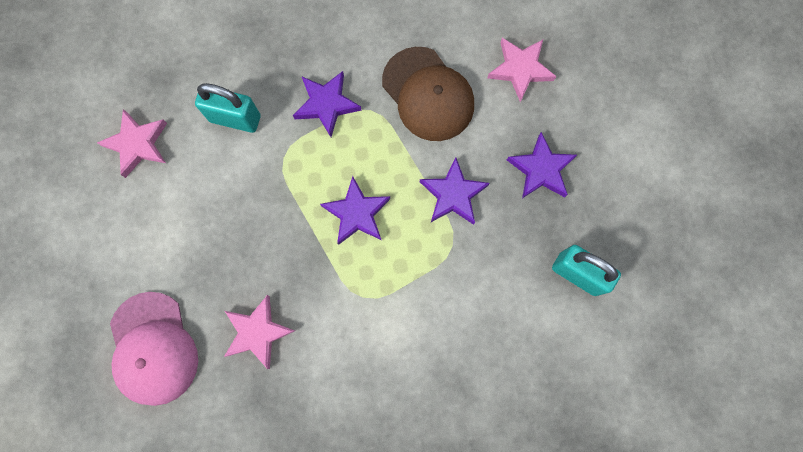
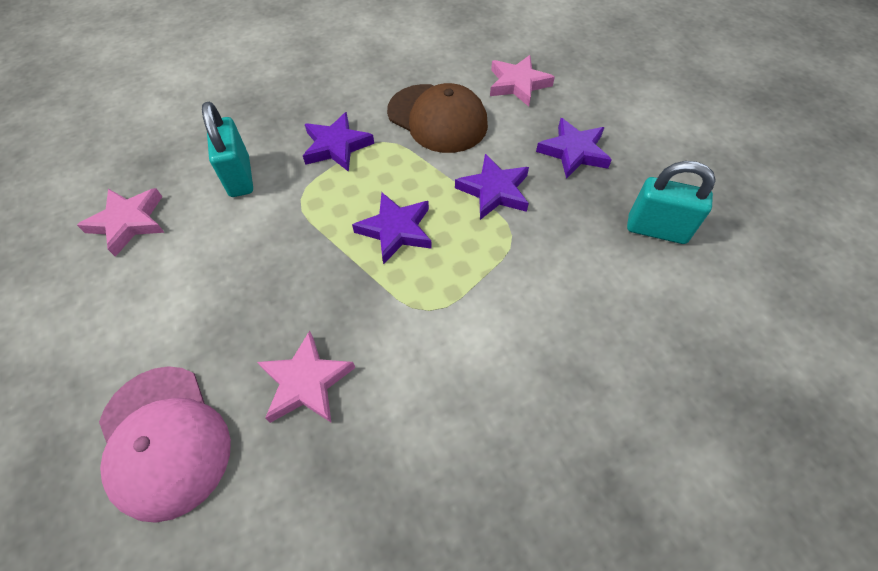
camera: 15 degrees left, 20 degrees down
turquoise padlock [195,83,260,133] -> turquoise padlock turned 75 degrees clockwise [202,102,253,197]

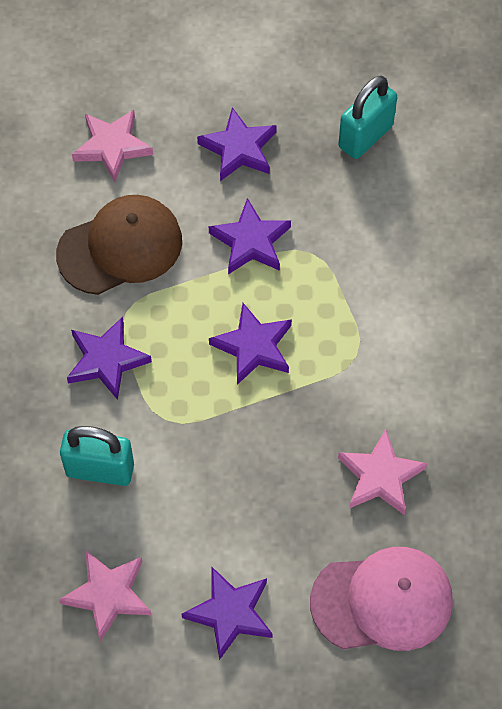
camera: 65 degrees left, 5 degrees up
none -> purple star [182,566,273,660]

